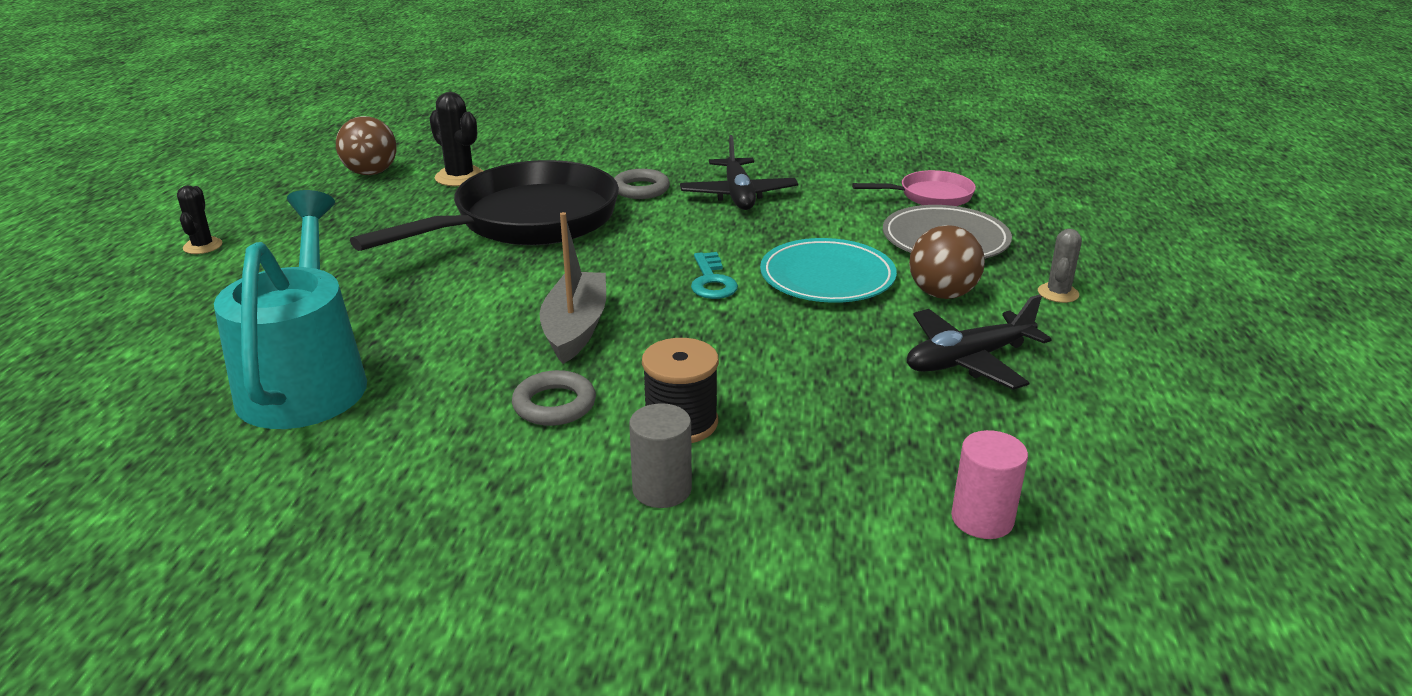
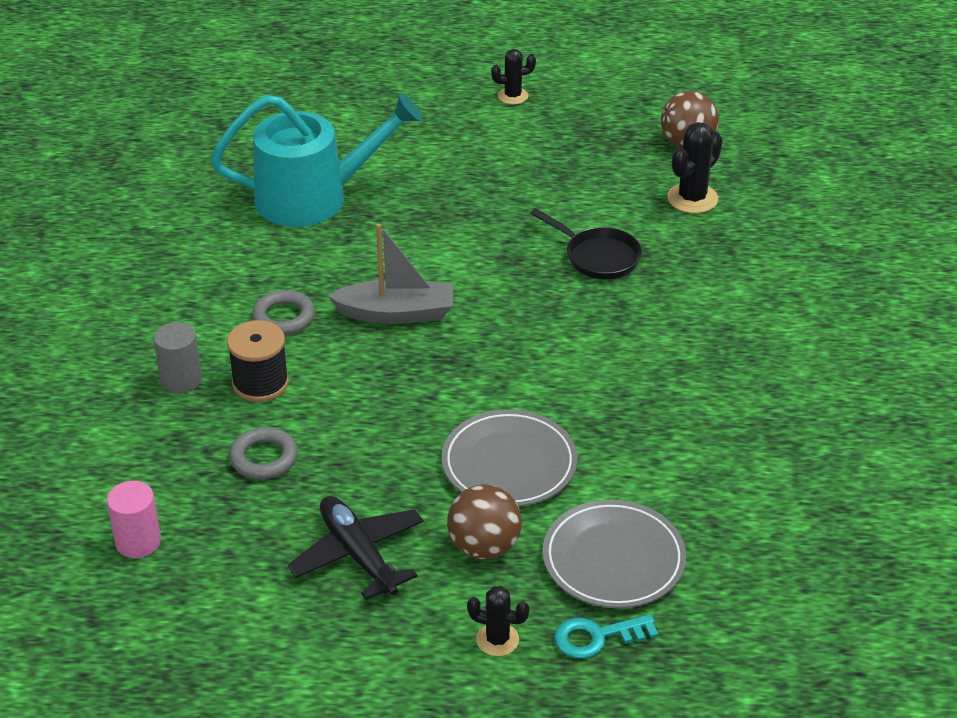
camera: 85 degrees right, 10 degrees up
black pan [350,160,619,251] -> black pan [530,208,642,280], size x0.47
grey ring [614,169,670,199] -> grey ring moved to [229,427,298,479]
black plane [680,135,798,210] -> none
turquoise key [691,252,738,299] -> turquoise key moved to [554,614,658,659]
turquoise plate [760,238,897,303] -> grey plate [441,409,577,507]
pink pan [852,170,976,206] -> none
grey cactus [1038,229,1082,303] -> black cactus [467,586,529,656]

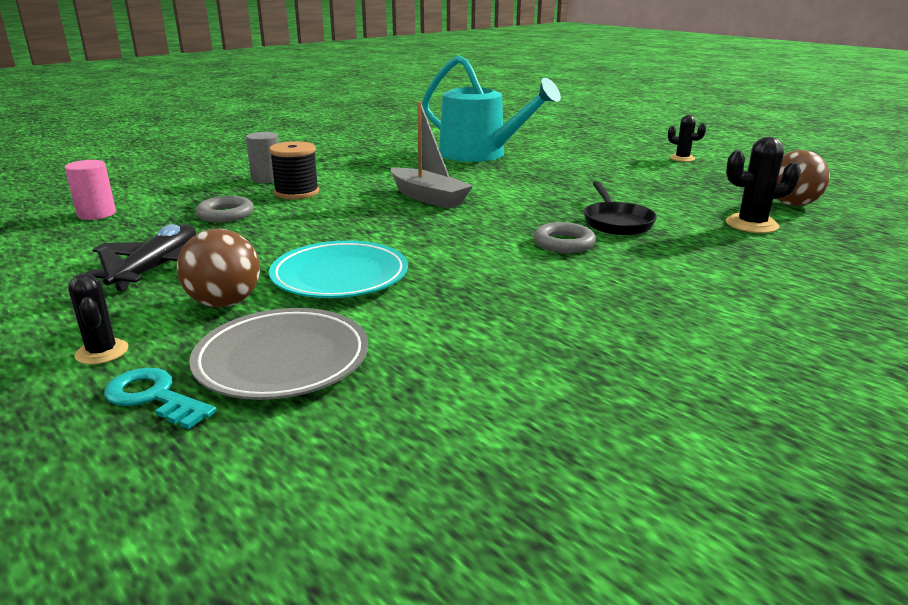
camera: 45 degrees right, 15 degrees down
grey ring [252,290,315,335] -> grey ring moved to [534,222,596,253]
grey plate [441,409,577,507] -> turquoise plate [269,240,408,298]

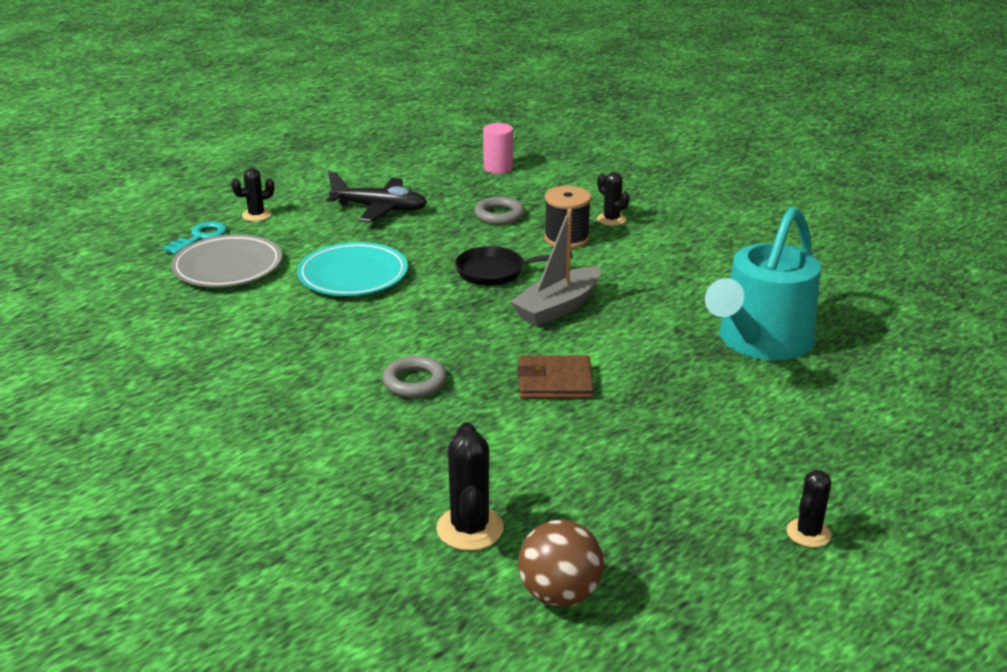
camera: 90 degrees right, 5 degrees up
brown ball [177,229,260,307] -> none
grey cylinder [246,132,279,183] -> black cactus [597,172,629,226]
black pan [584,181,657,235] -> black pan moved to [455,246,573,286]
none -> brown wallet [517,355,594,399]

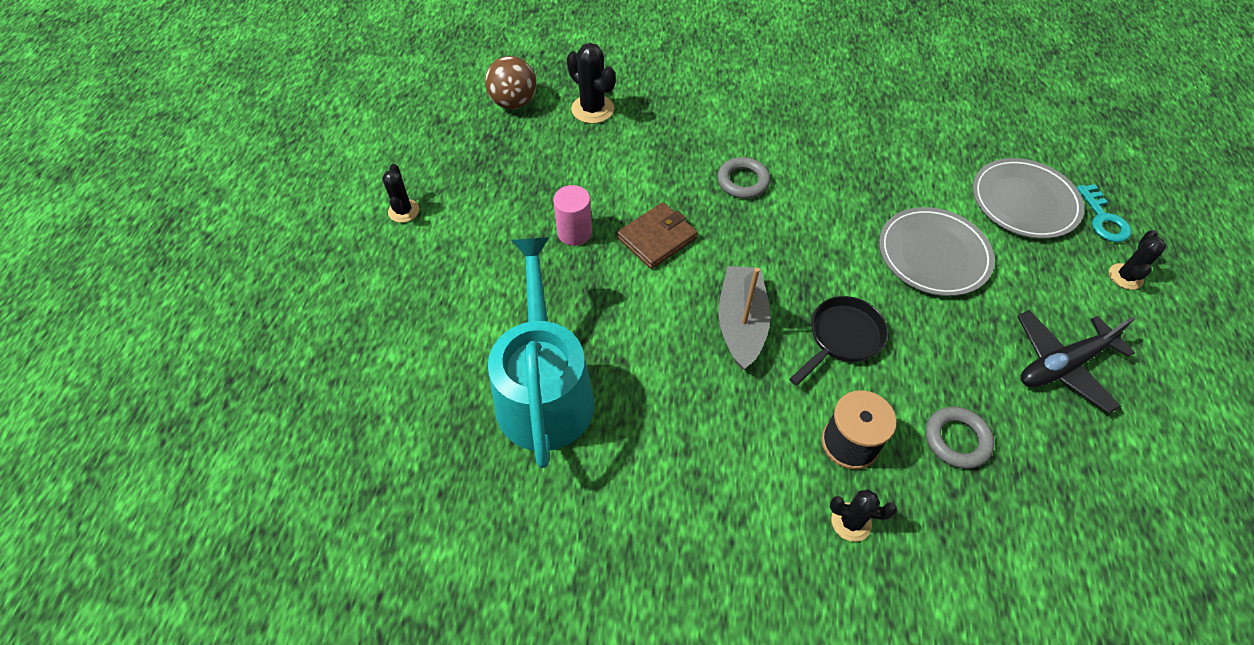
camera: 140 degrees right, 25 degrees up
turquoise plate [297,242,408,296] -> grey plate [879,207,995,296]
pink cylinder [483,123,513,174] -> pink cylinder moved to [553,185,592,246]

